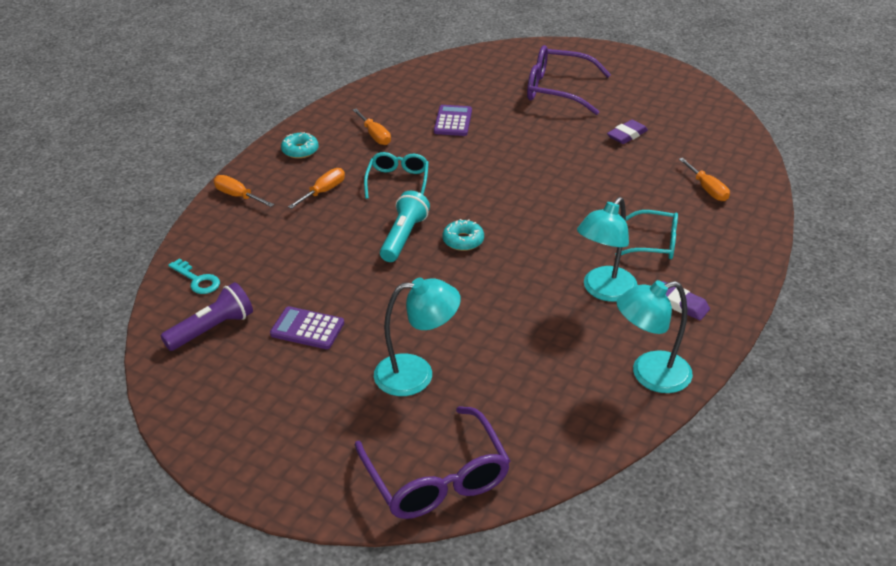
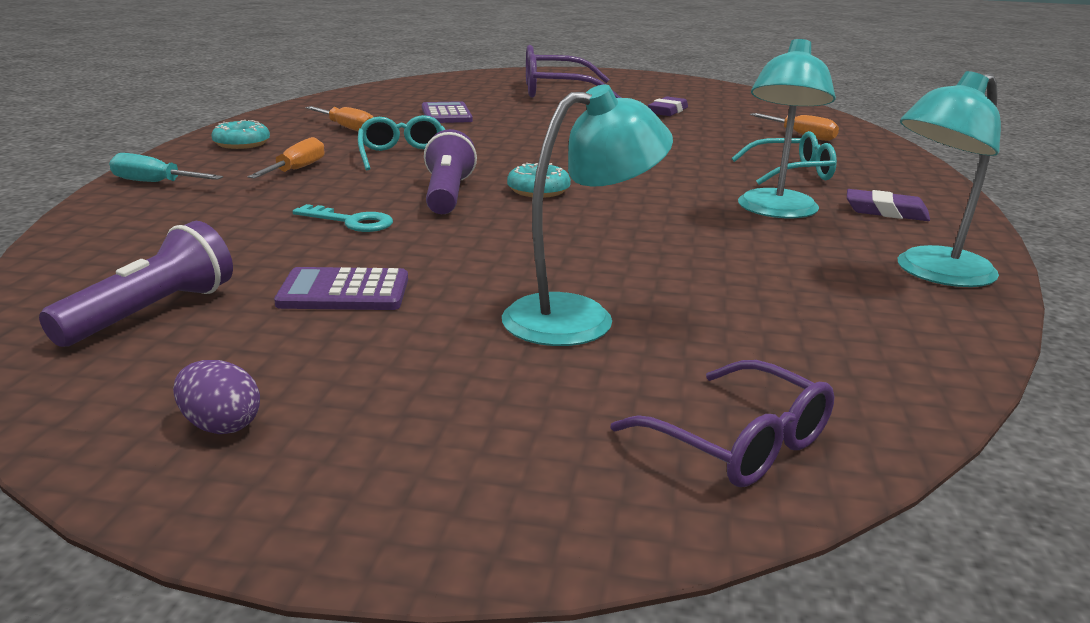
camera: 20 degrees left, 15 degrees down
turquoise key [168,259,220,294] -> turquoise key moved to [293,204,393,232]
orange screwdriver [214,175,274,207] -> turquoise screwdriver [109,153,223,182]
purple glasses [355,406,510,519] -> purple glasses [610,360,834,487], size x0.63
turquoise flashlight [380,191,430,262] -> purple flashlight [424,129,477,214]
none -> purple egg [173,360,260,434]

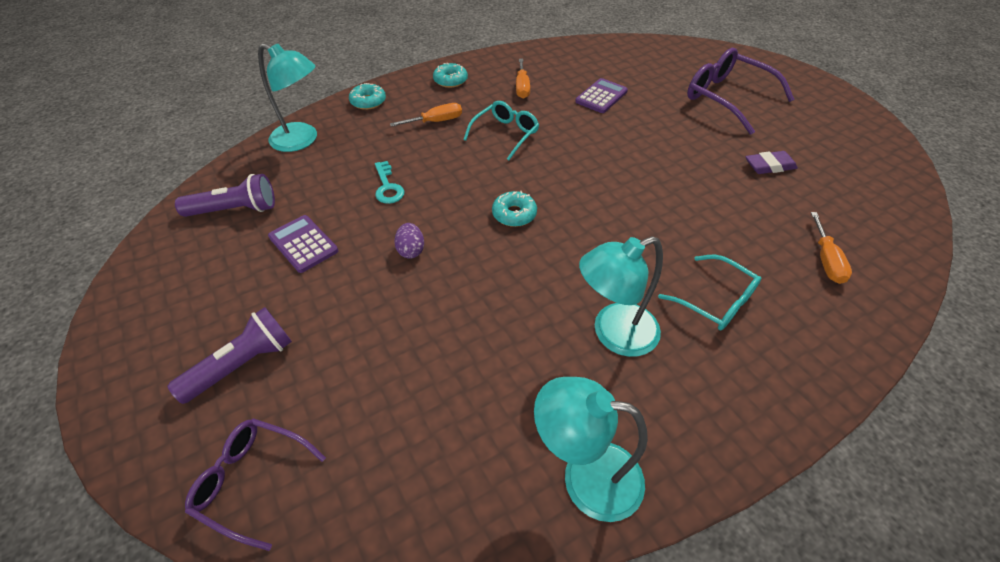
camera: 50 degrees right, 25 degrees up
turquoise screwdriver [109,153,223,182] -> turquoise donut [349,83,386,110]
purple egg [173,360,260,434] -> purple egg moved to [394,223,424,259]
purple flashlight [424,129,477,214] -> purple flashlight moved to [167,307,292,404]
turquoise lamp [502,84,673,346] -> turquoise lamp moved to [258,43,317,152]
purple glasses [610,360,834,487] -> purple glasses turned 105 degrees clockwise [185,419,326,551]
purple eraser [847,189,930,221] -> none

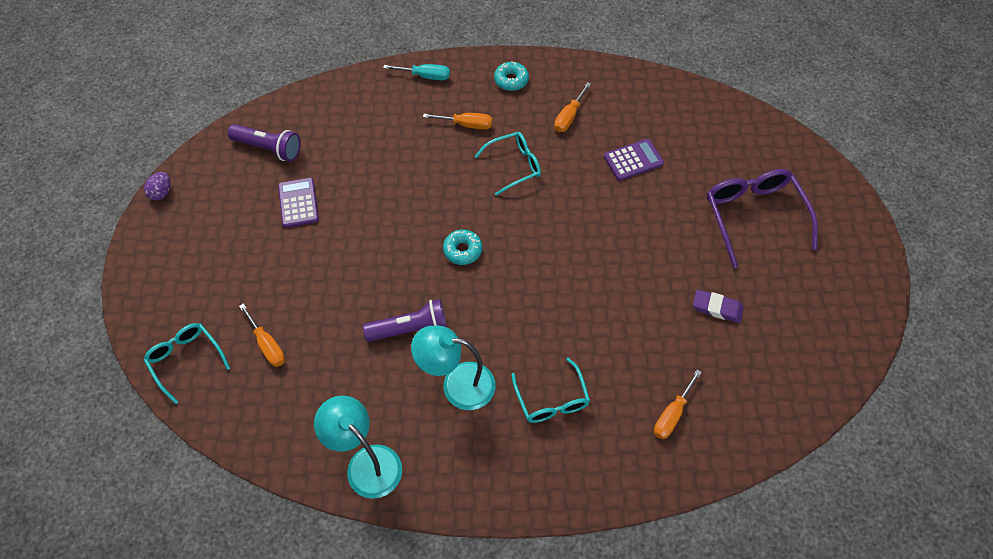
camera: 30 degrees right, 10 degrees up
purple flashlight [167,307,292,404] -> purple flashlight moved to [363,299,447,342]
purple glasses [185,419,326,551] -> turquoise glasses [144,323,230,404]
turquoise lamp [258,43,317,152] -> none
turquoise donut [349,83,386,110] -> turquoise screwdriver [383,64,450,80]
turquoise key [375,161,405,204] -> none
purple egg [394,223,424,259] -> purple egg moved to [144,172,171,201]
none -> orange screwdriver [239,303,285,367]

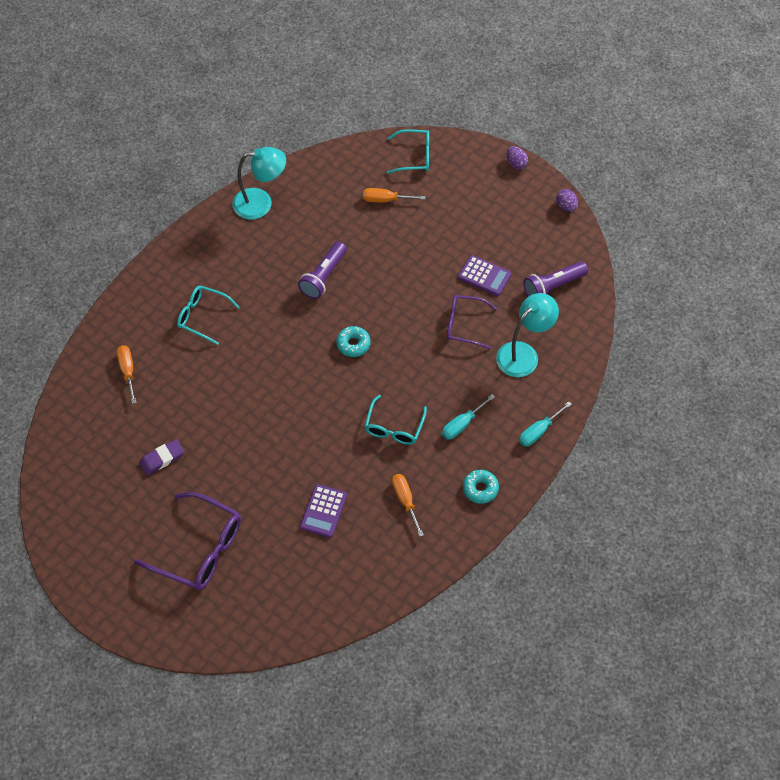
camera: 130 degrees right, 0 degrees up
turquoise lamp [411,326,496,410] -> turquoise lamp moved to [496,293,559,377]
orange screwdriver [423,113,492,130] -> turquoise screwdriver [442,394,495,440]
none -> purple glasses [447,295,497,349]
none -> purple egg [507,146,528,169]

